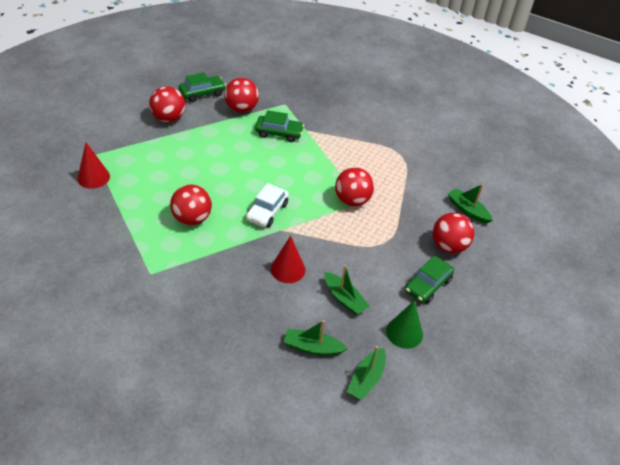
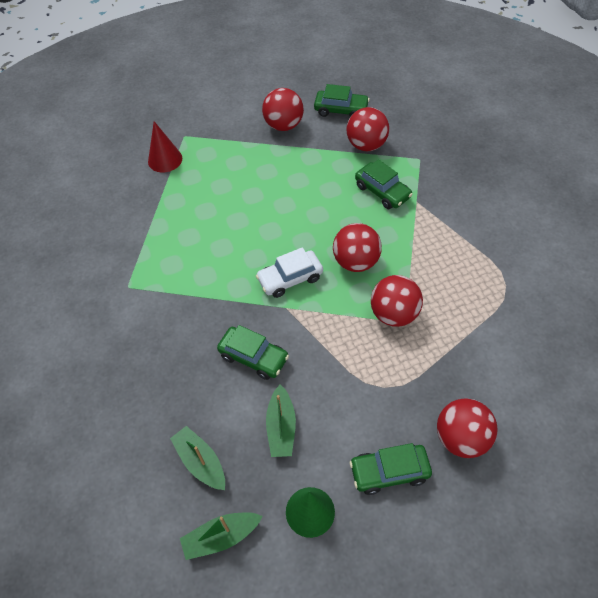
camera: 45 degrees right, 10 degrees up
red ball [170,184,212,225] -> red ball moved to [333,223,382,272]
red cone [271,235,306,283] -> green car [217,325,289,380]
green boat [448,184,493,224] -> none

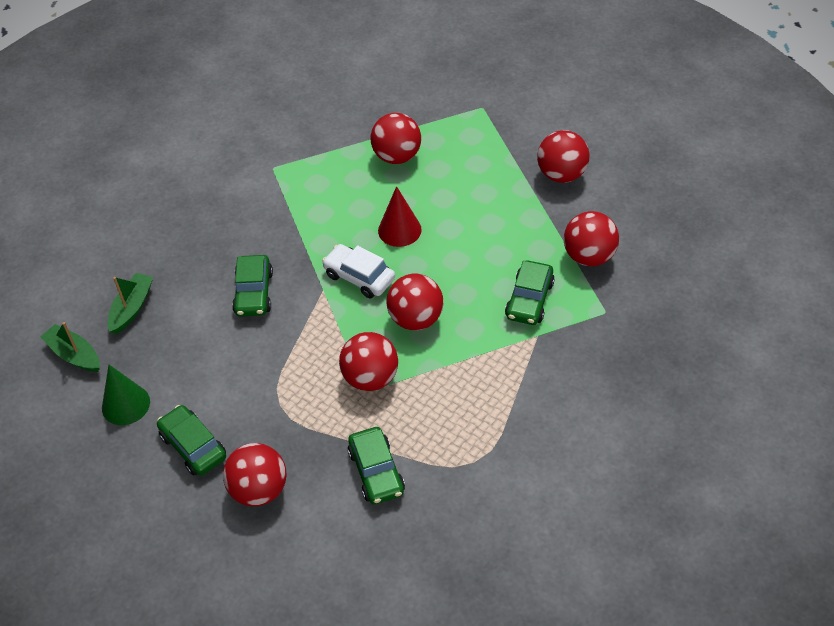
camera: 60 degrees right, 5 degrees down
red cone [148,121,182,173] -> red cone moved to [378,186,422,247]
green boat [266,384,296,457] -> none
green car [314,84,370,117] -> green car moved to [348,427,405,504]
none -> red ball [371,113,421,164]

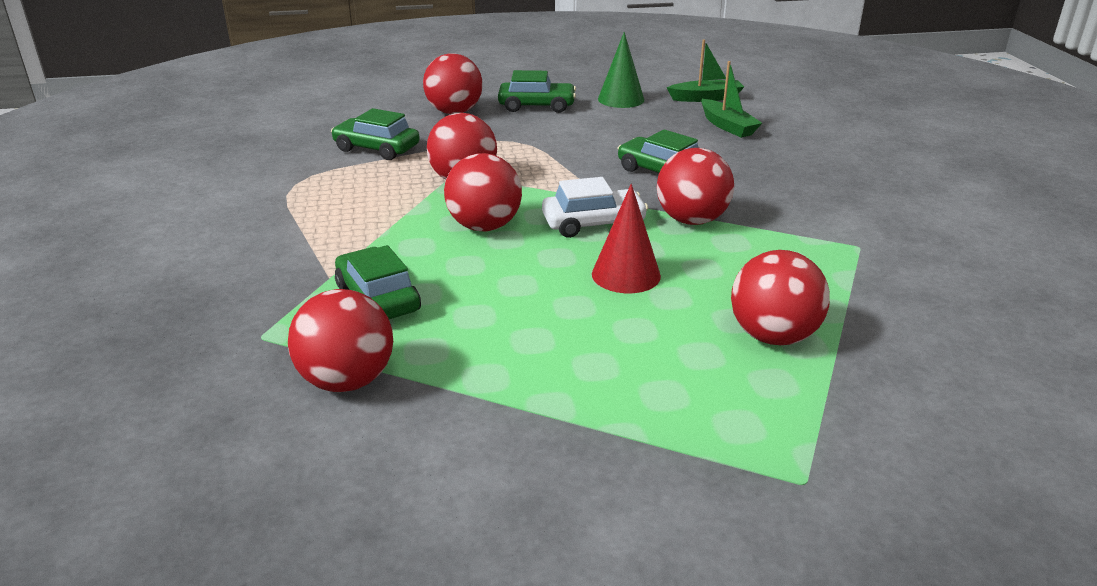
camera: 130 degrees right, 20 degrees down
red ball [537,130,589,183] -> red ball moved to [656,148,734,225]

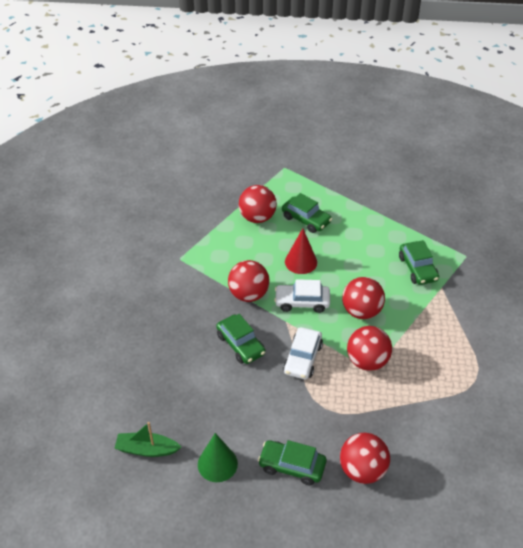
camera: 165 degrees left, 15 degrees up
red ball [288,289,393,392] -> none
green car [331,108,420,160] -> green car moved to [282,193,332,233]
green boat [701,61,762,138] -> none
none -> white car [283,327,323,379]

